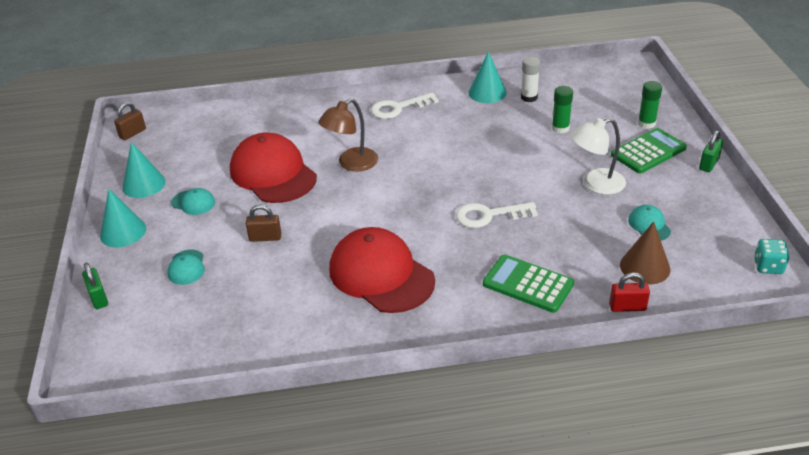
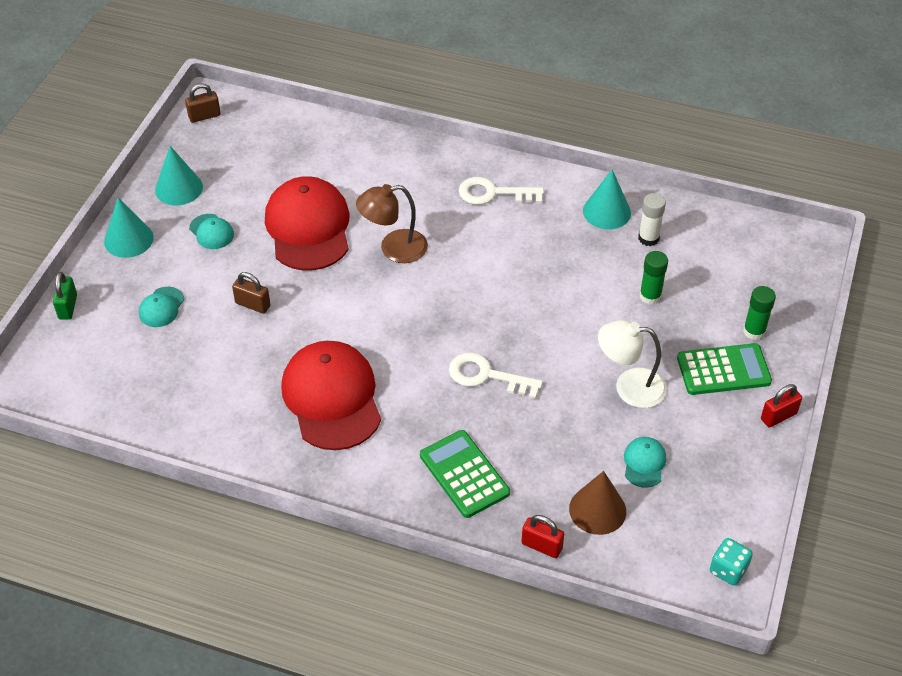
camera: 25 degrees right, 10 degrees up
green padlock [699,130,723,172] -> red padlock [761,384,802,427]

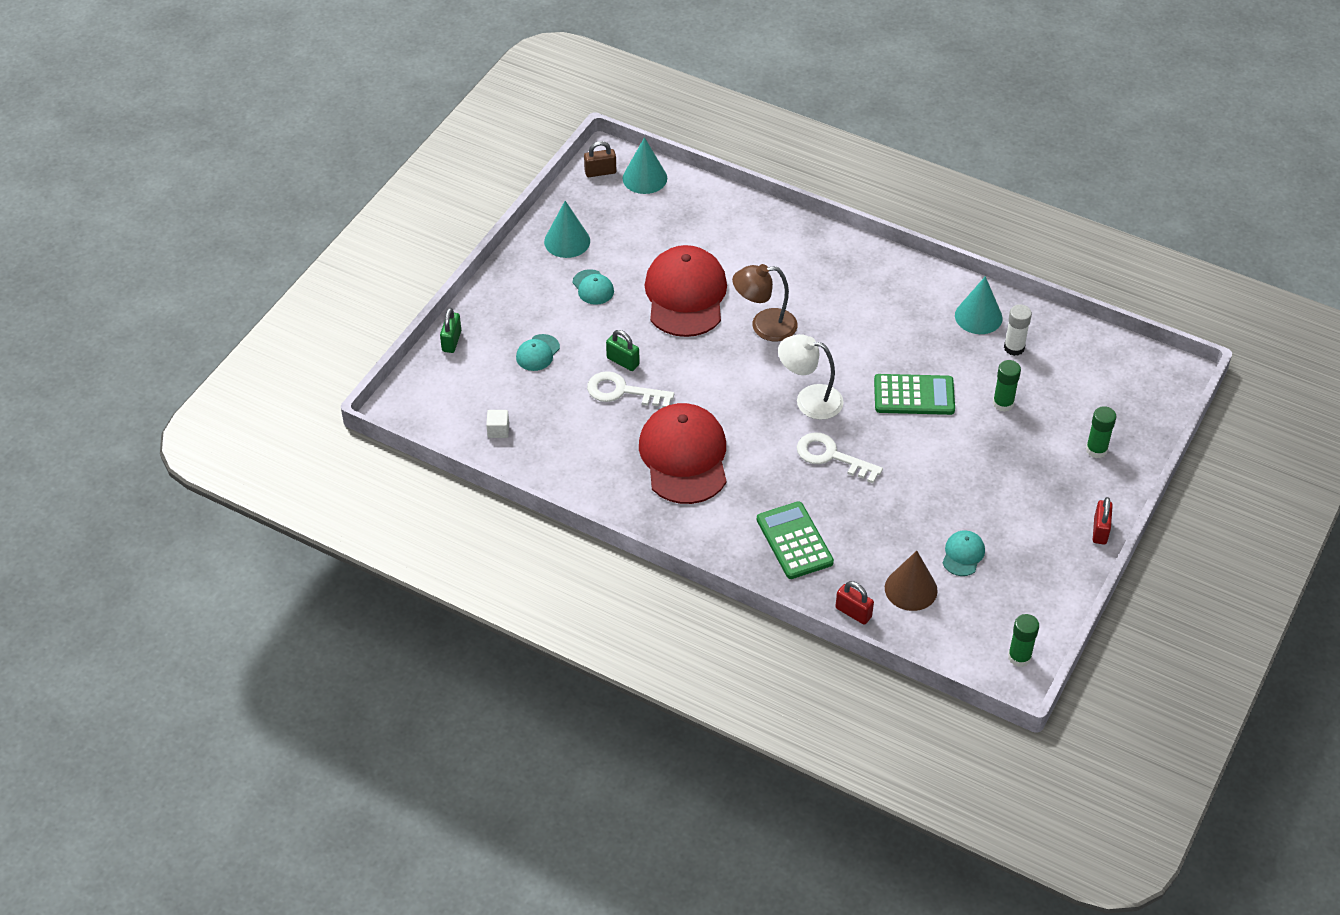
camera: 10 degrees right, 0 degrees up
turquoise cone [104,197,154,258] -> turquoise cone moved to [622,137,667,194]
brown padlock [232,272,271,314] -> green padlock [606,330,640,371]
white key [458,177,544,205] -> white key moved to [587,371,674,408]
white lamp [598,320,667,408] -> white lamp moved to [778,334,844,420]
green calculator [677,343,772,395] -> green calculator moved to [874,374,955,415]
turquoise dice [710,538,753,586] -> green glue stick [1008,614,1039,667]
red padlock [761,384,802,427] -> red padlock turned 60 degrees counterclockwise [1093,497,1113,544]
none -> white cube [486,410,509,438]

